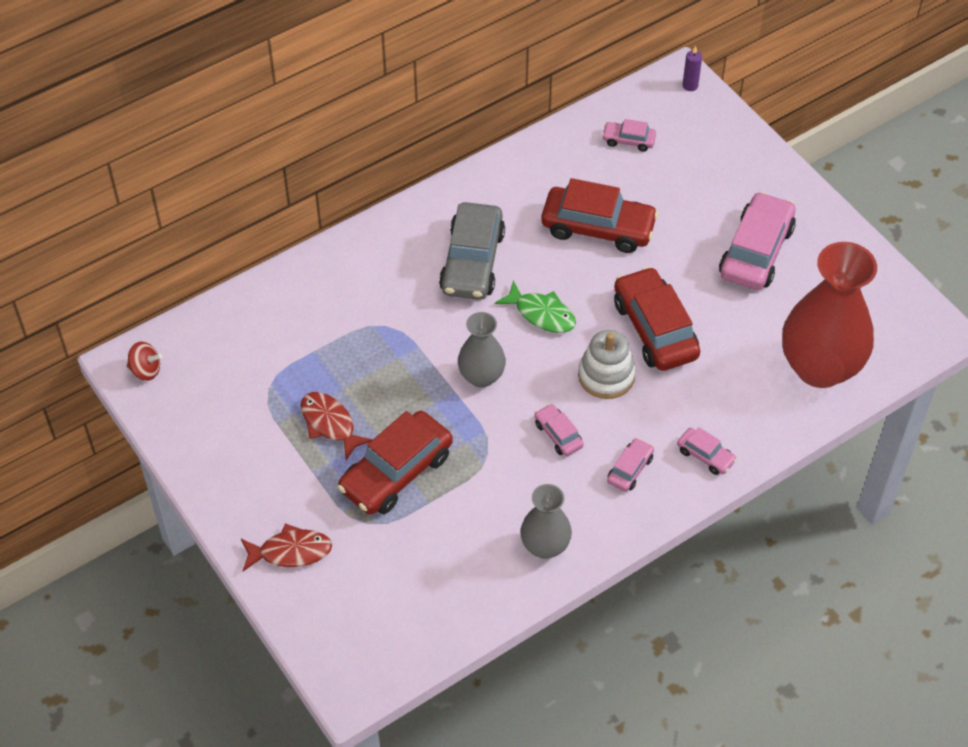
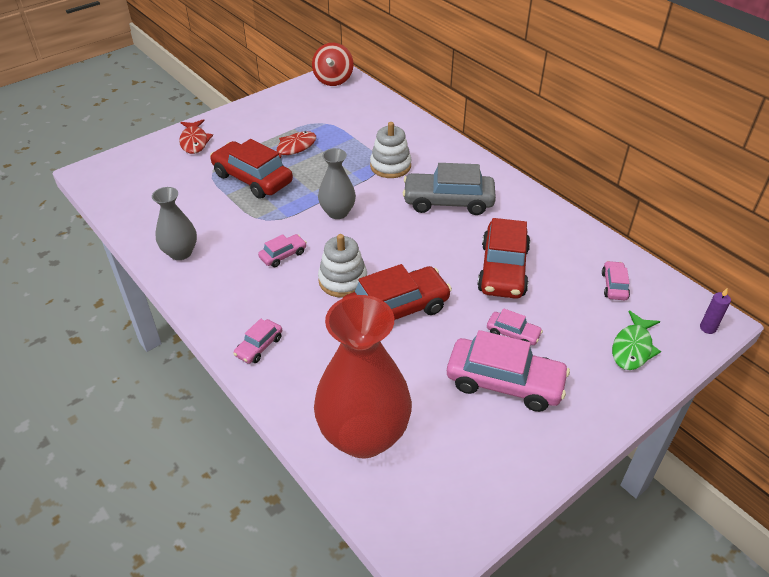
camera: 85 degrees right, 10 degrees down
red spinning top [127,342,162,381] -> red spinning top [312,43,354,86], size x1.67
green fish [495,281,576,333] -> green fish moved to [612,310,661,370]
pink car [607,438,654,492] -> pink car moved to [487,308,543,345]
none -> white stacking toy [370,122,411,178]

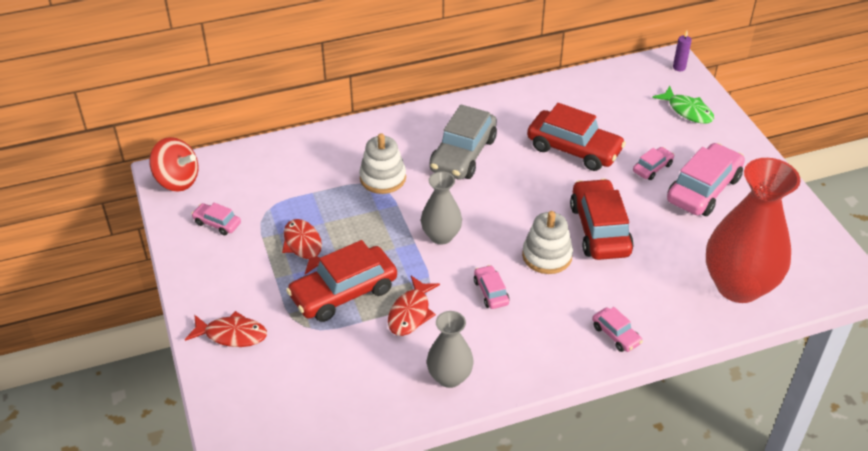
camera: 70 degrees left, 0 degrees up
pink car [602,261,630,300] -> pink car moved to [191,203,241,236]
none -> red fish [388,276,440,336]

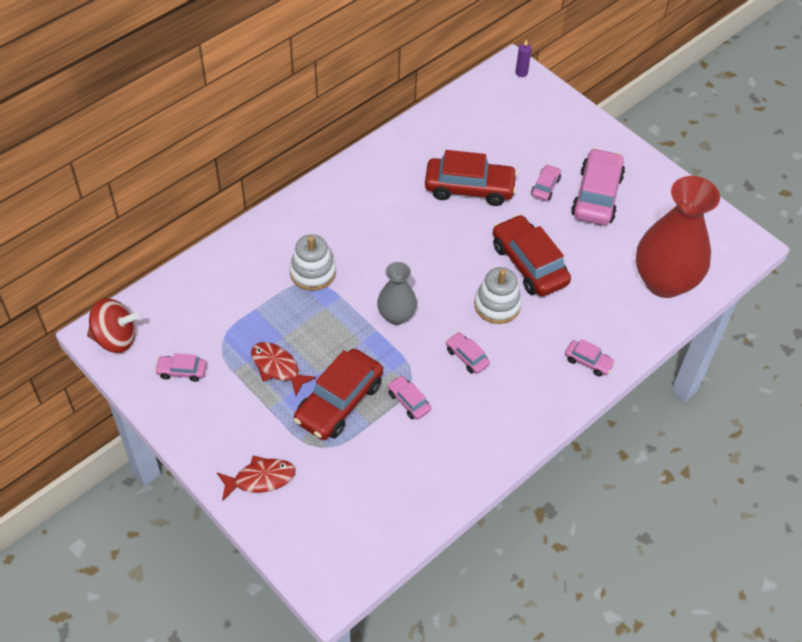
camera: 25 degrees left, 10 degrees up
red fish [388,276,440,336] -> pink car [387,375,431,420]
grey vase [427,311,474,388] -> none
grey car [429,104,497,180] -> none
green fish [652,86,714,124] -> none

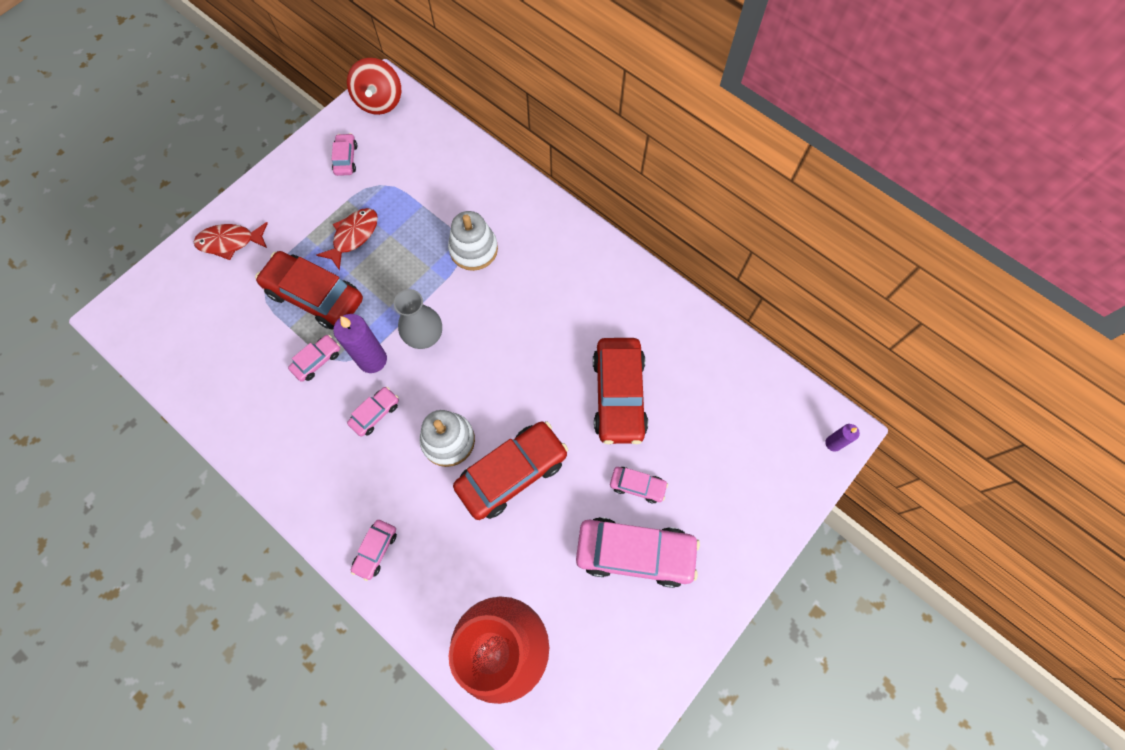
camera: 85 degrees right, 15 degrees up
red fish [217,456,295,501] -> red fish turned 105 degrees clockwise [194,222,268,260]
none -> purple candle [333,314,387,373]

